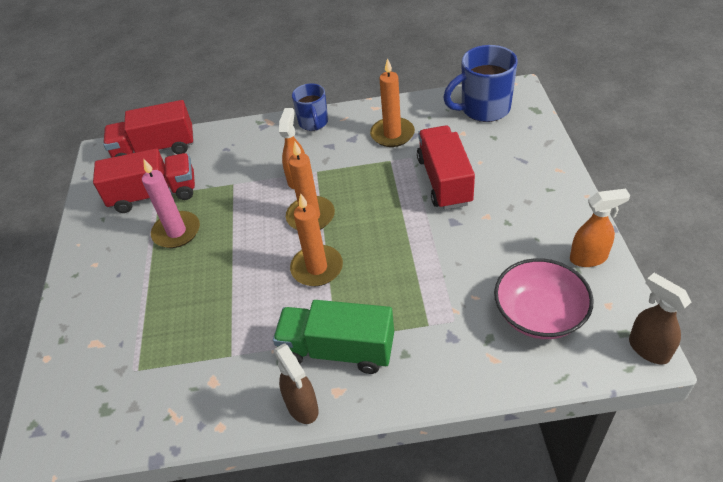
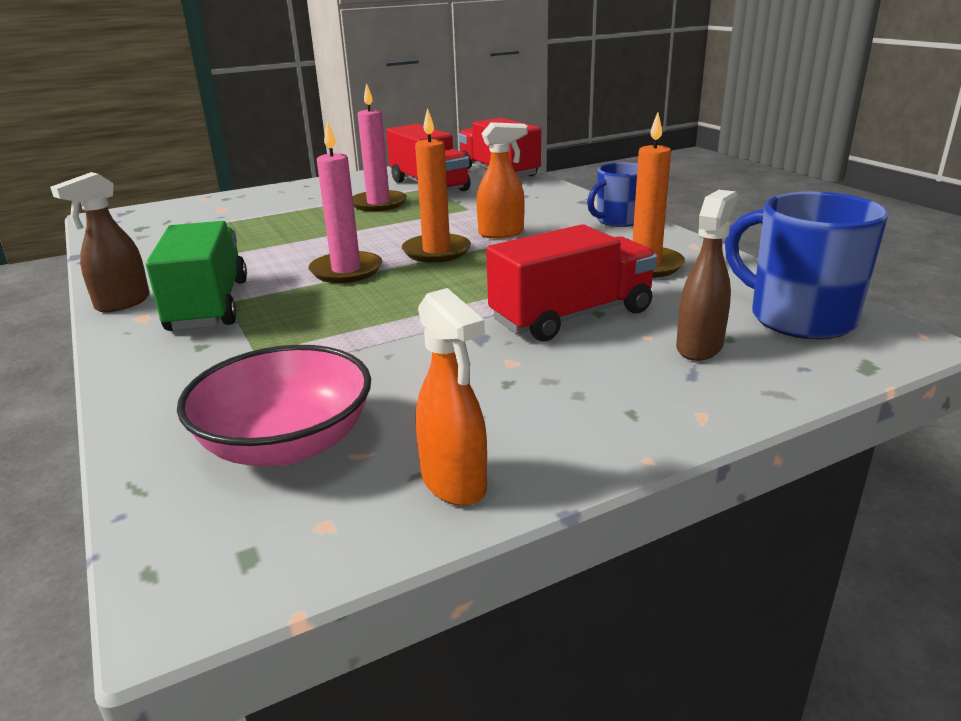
camera: 65 degrees right, 20 degrees down
orange candle [290,193,343,286] -> pink candle [309,121,382,283]
brown spray bottle [629,273,691,365] -> brown spray bottle moved to [676,190,737,361]

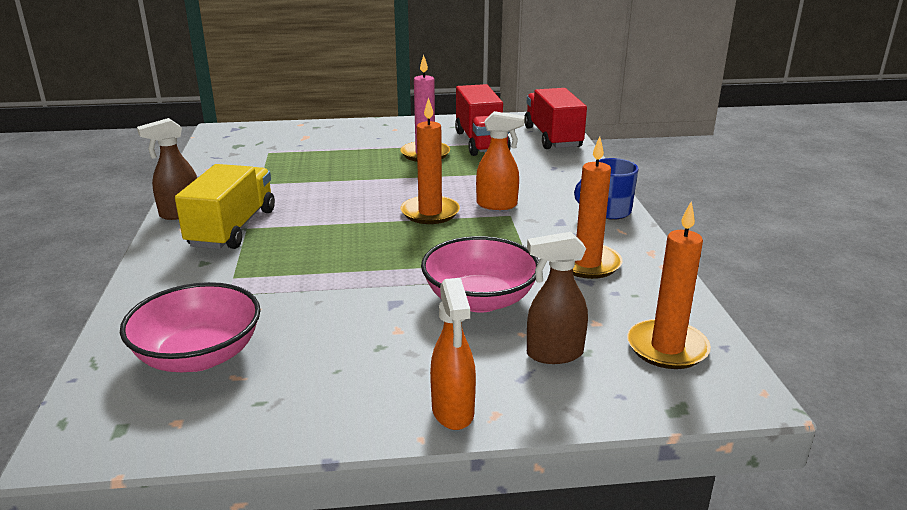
camera: 20 degrees right, 0 degrees up
green truck [146,221,247,331] -> yellow truck [175,164,275,249]
pink candle [309,121,382,283] -> none
orange spray bottle [416,288,487,506] -> orange spray bottle moved to [430,278,476,430]
red truck [486,224,657,341] -> pink bowl [421,236,539,313]
brown spray bottle [676,190,737,361] -> brown spray bottle turned 150 degrees counterclockwise [527,232,588,364]
blue mug [725,191,888,339] -> orange candle [627,201,711,369]

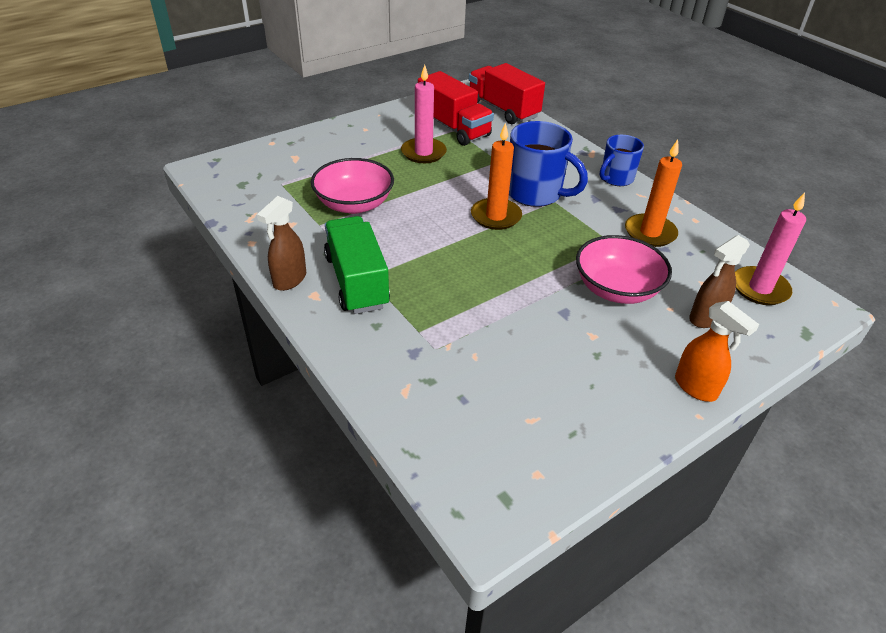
camera: 30 degrees left, 15 degrees up
pink bowl [120,282,261,372] -> pink bowl moved to [311,158,394,214]
yellow truck [175,164,275,249] -> green truck [324,216,390,314]
orange spray bottle [476,111,525,210] -> blue mug [509,121,588,207]
orange candle [627,201,711,369] -> pink candle [735,192,806,305]

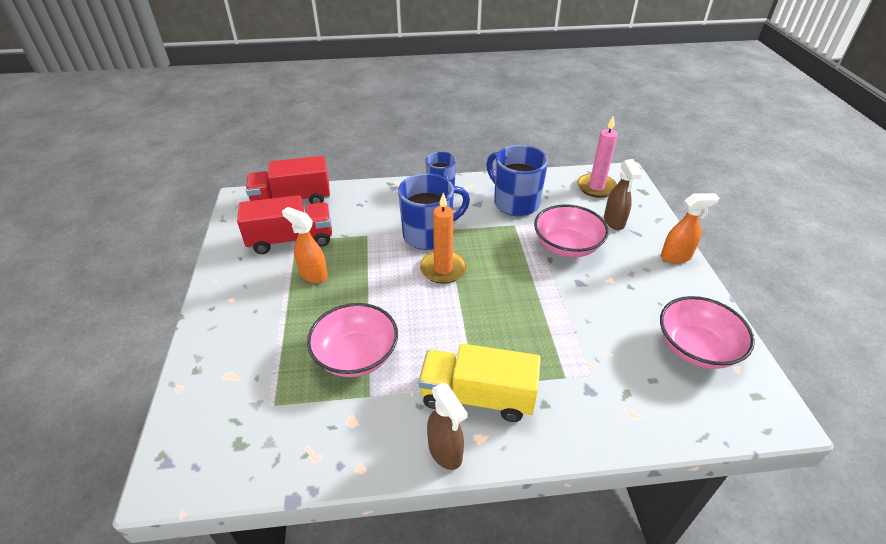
camera: 60 degrees left, 0 degrees up
green truck [324,216,390,314] -> yellow truck [419,344,541,422]
pink candle [401,65,447,163] -> orange spray bottle [282,207,328,283]
orange candle [625,139,682,247] -> blue mug [486,145,548,216]
none -> pink bowl [660,296,755,369]

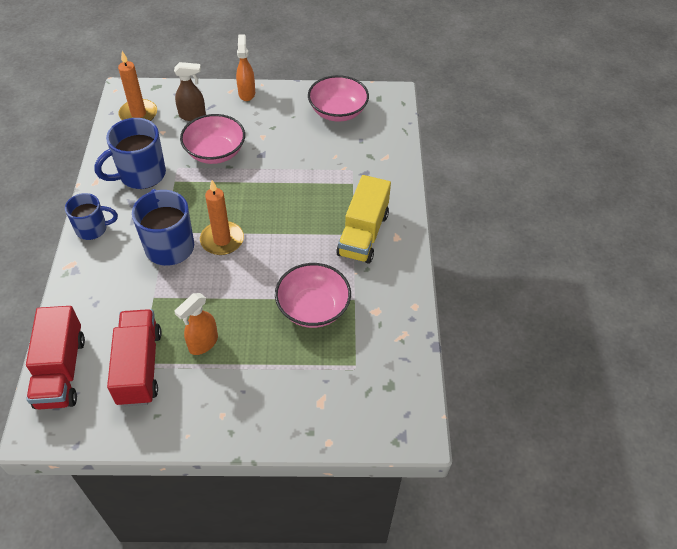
camera: 85 degrees left, 10 degrees up
brown spray bottle [427,383,468,470] -> none
pink candle [577,115,618,198] -> orange candle [118,51,157,121]

